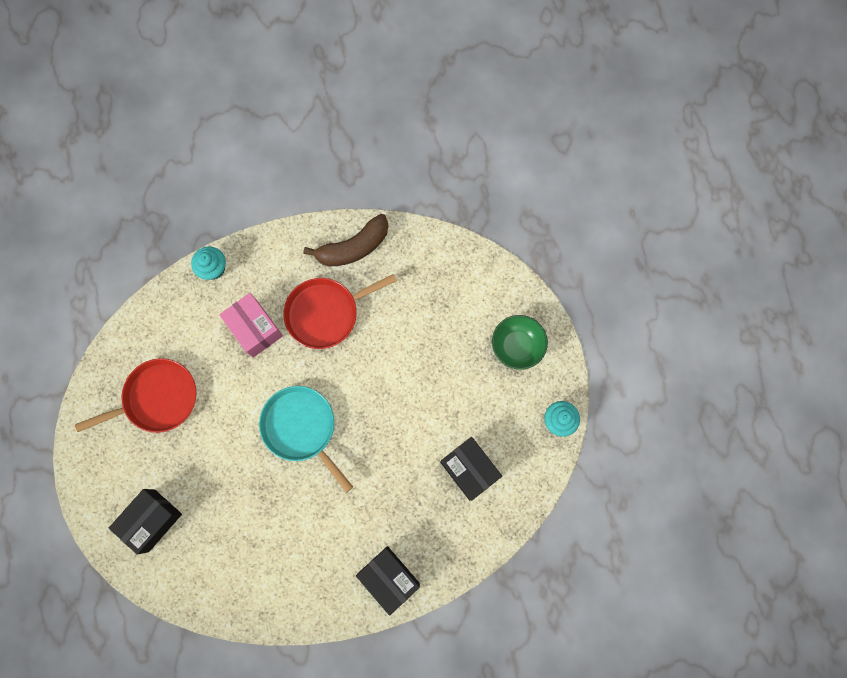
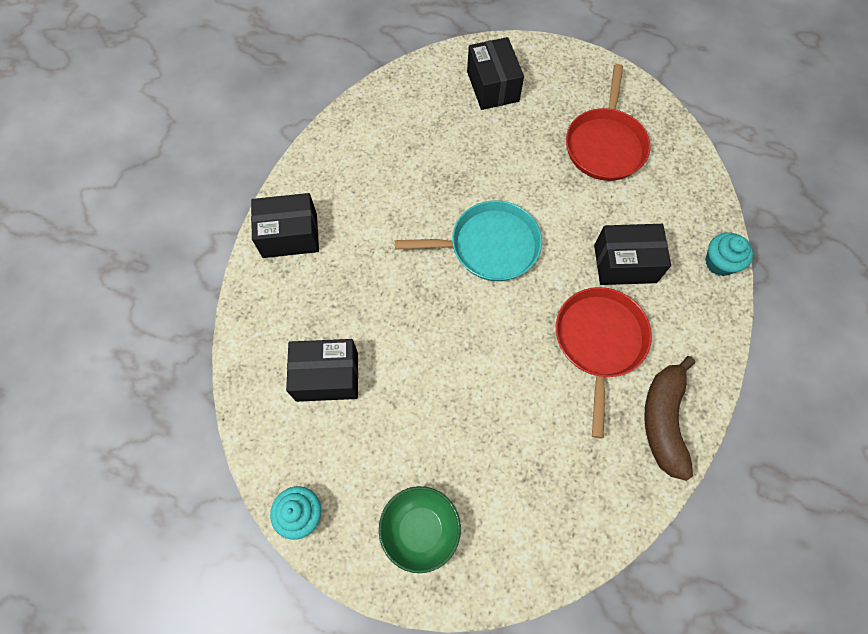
camera: 125 degrees right, 10 degrees down
pink box [219,293,283,357] -> black box [594,224,671,285]

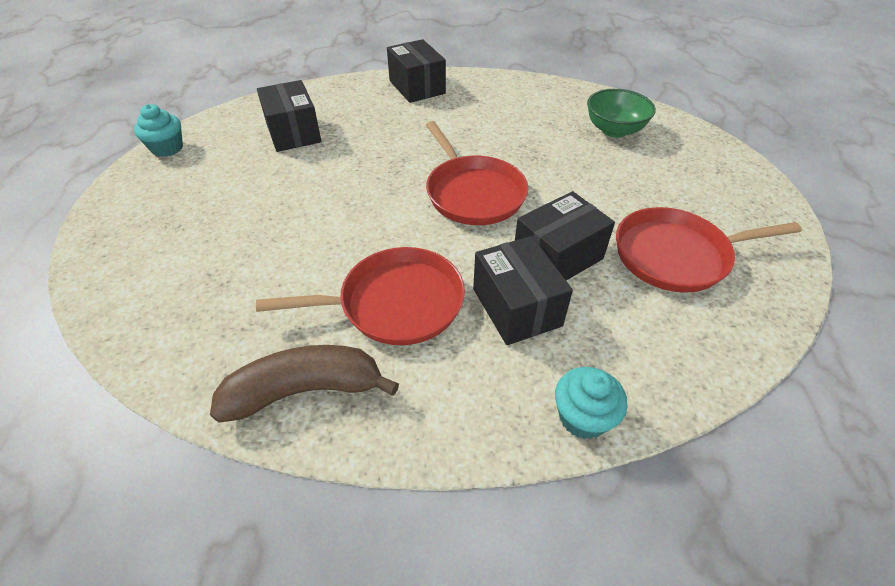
camera: 70 degrees right, 20 degrees down
green bowl [379,486,461,573] -> green bowl moved to [587,89,656,138]
turquoise pan [395,201,542,281] -> red pan [426,121,528,225]
black box [467,37,524,110] -> black box moved to [515,191,615,280]

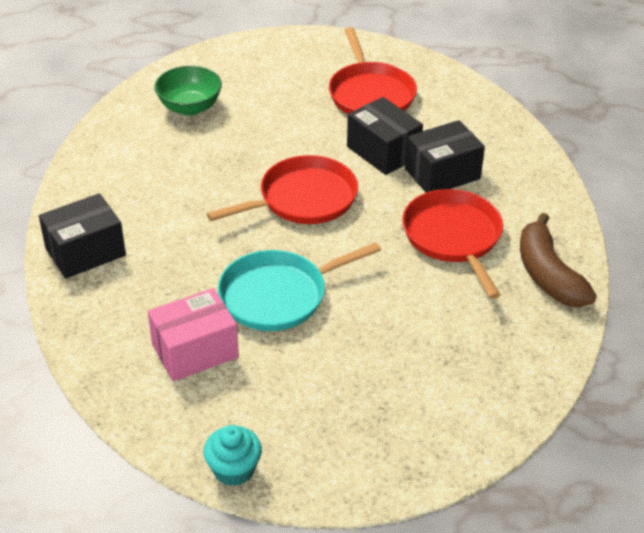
camera: 95 degrees left, 5 degrees down
black box [257,80,321,152] -> pink box [148,288,239,381]
turquoise cupcake [555,367,627,439] -> none
none -> turquoise pan [218,242,381,331]

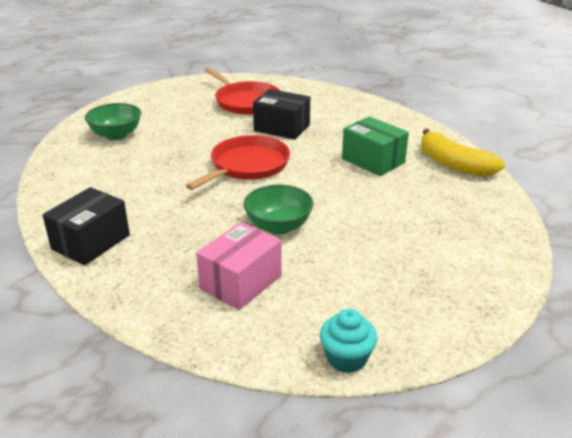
camera: 25 degrees left, 10 degrees down
turquoise pan [218,242,381,331] -> green bowl [243,185,314,235]
red pan [402,189,503,299] -> green box [342,116,409,176]
black box [405,120,485,193] -> none
brown banana [520,213,597,307] -> yellow banana [421,129,505,177]

